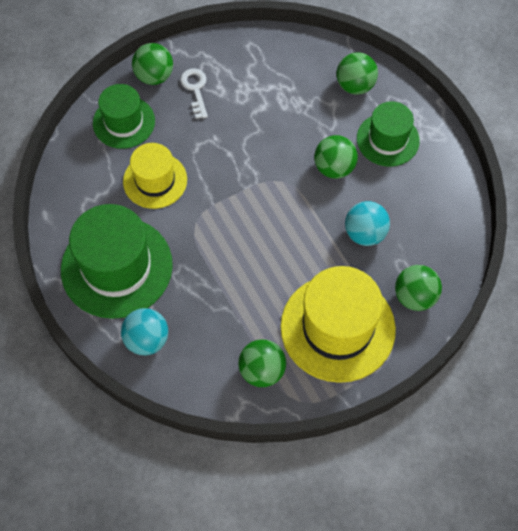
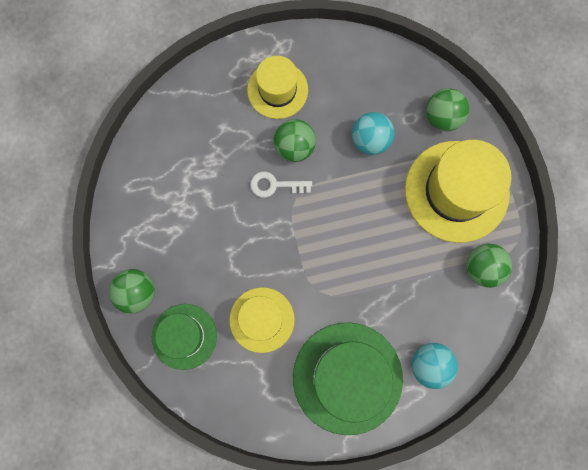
camera: 75 degrees left, 15 degrees up
white key [180,68,208,119] -> white key moved to [250,172,312,198]
green ball [337,52,378,95] -> none
green hat [357,101,420,167] -> yellow hat [247,56,308,119]

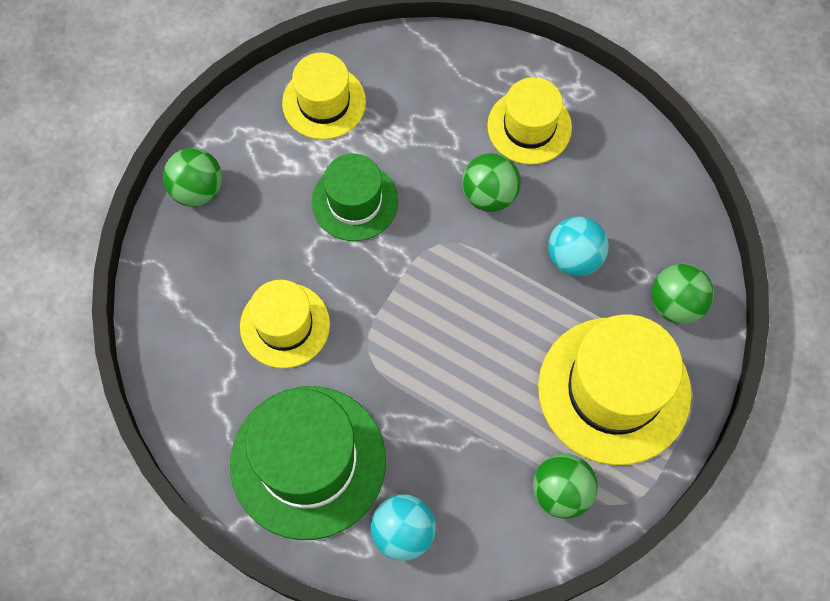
camera: 45 degrees right, 10 degrees down
green hat [152,304,217,370] -> green hat moved to [312,153,398,241]
white key [250,172,312,198] -> none
none -> yellow hat [282,52,366,140]

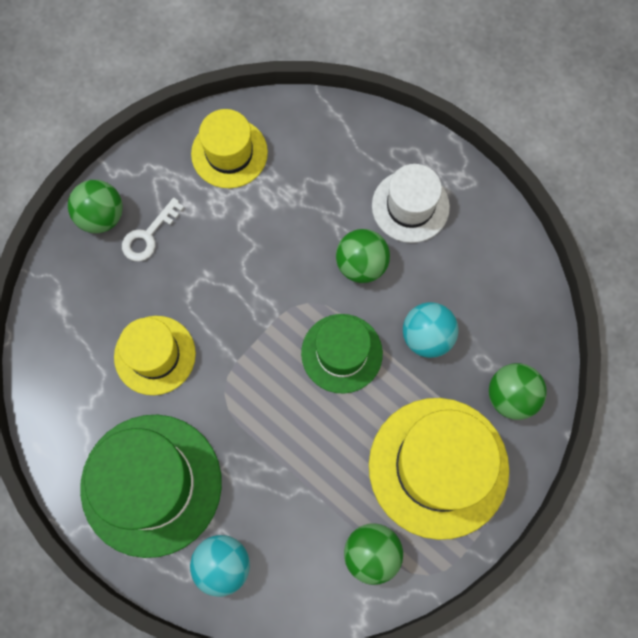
camera: 10 degrees right, 5 degrees up
green hat [312,153,398,241] -> green hat moved to [301,314,383,394]
yellow hat [487,77,572,165] -> white hat [372,164,450,243]
none -> white key [122,198,184,261]

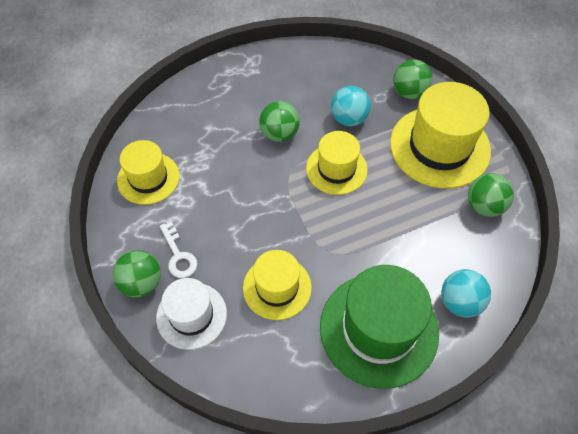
camera: 65 degrees left, 15 degrees down
green hat [301,314,383,394] -> yellow hat [306,131,368,195]
white hat [372,164,450,243] -> white hat moved to [156,278,227,350]

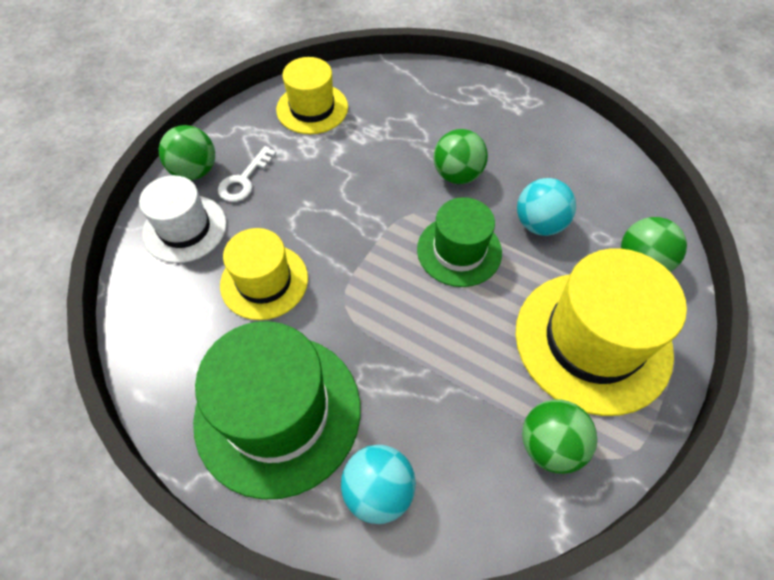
camera: 55 degrees right, 0 degrees up
yellow hat [306,131,368,195] -> green hat [417,197,502,287]

